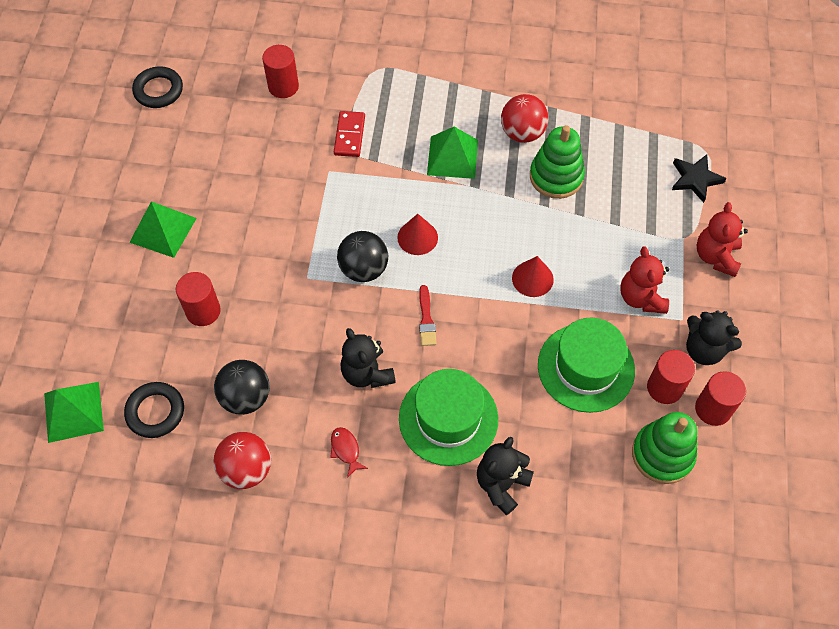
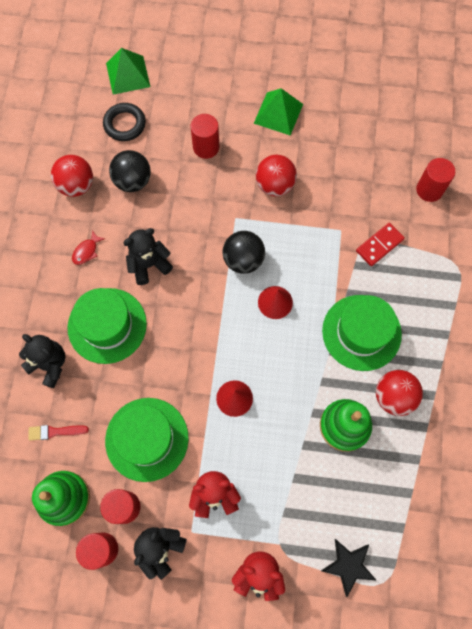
camera: 90 degrees right, 10 degrees up
black ring [132,66,183,108] -> none
red fish [330,427,368,478] -> red fish turned 150 degrees clockwise [72,230,105,265]
red domino [334,111,365,157] -> red domino turned 45 degrees counterclockwise [356,223,405,266]
red brush [419,285,437,346] -> red brush moved to [28,425,89,441]
green pyramid [427,127,478,179] -> green hat [322,295,402,371]
none -> red ball [256,155,297,197]

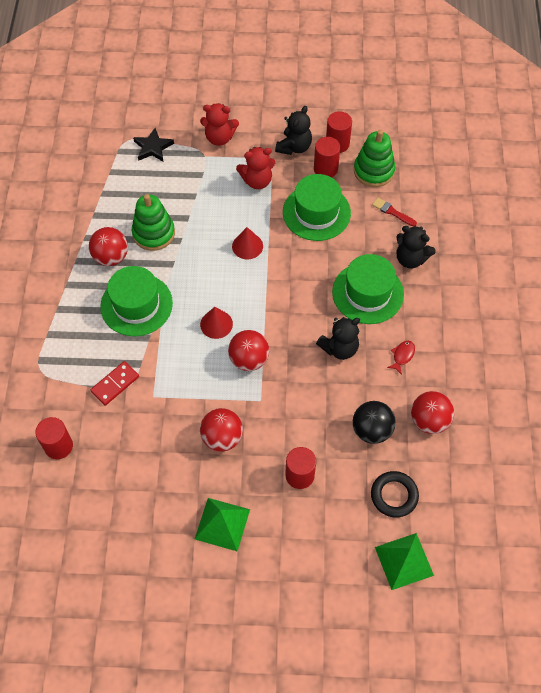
camera: 175 degrees right, 10 degrees down
red brush [28,425,89,441] -> red brush turned 135 degrees counterclockwise [372,198,417,227]
black ball [223,231,265,274] -> red ball [228,330,269,371]

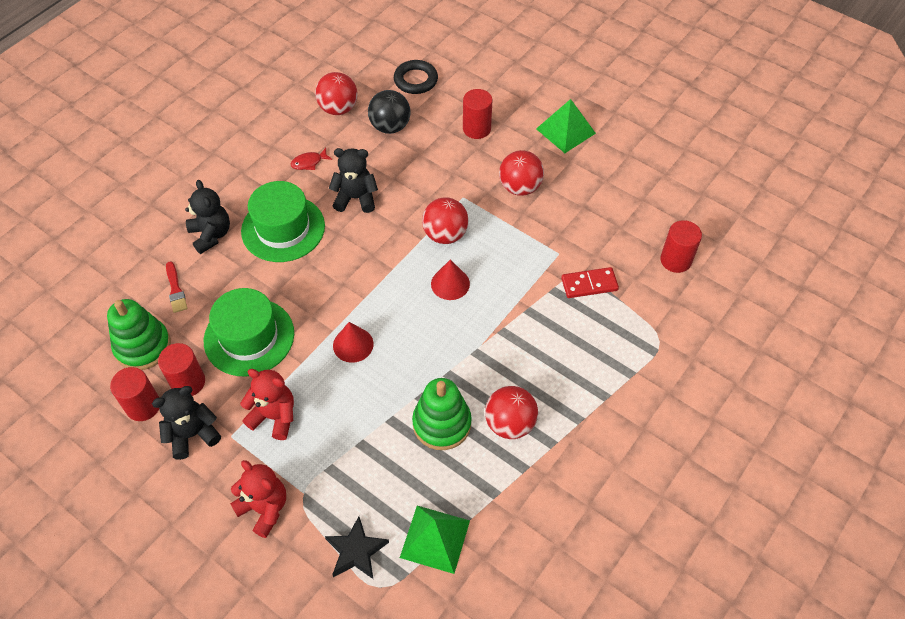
camera: 145 degrees left, 5 degrees down
green hat [100,266,173,336] -> none
green pyramid [375,533,434,590] -> green pyramid moved to [400,506,470,574]

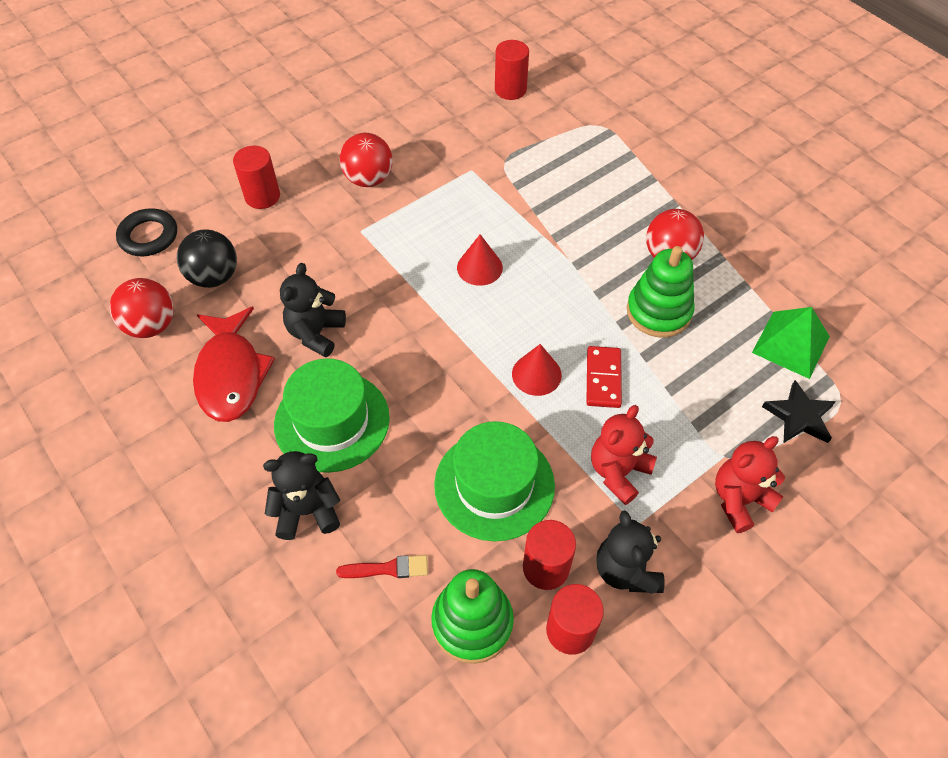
camera: 75 degrees left, 0 degrees up
red fish [291,148,332,170] -> red fish [193,307,275,422], size x2.37
red ball [422,197,469,244] -> none
green pyramid [536,99,596,153] -> none
red domino [561,267,619,298] -> red domino moved to [586,346,622,408]

